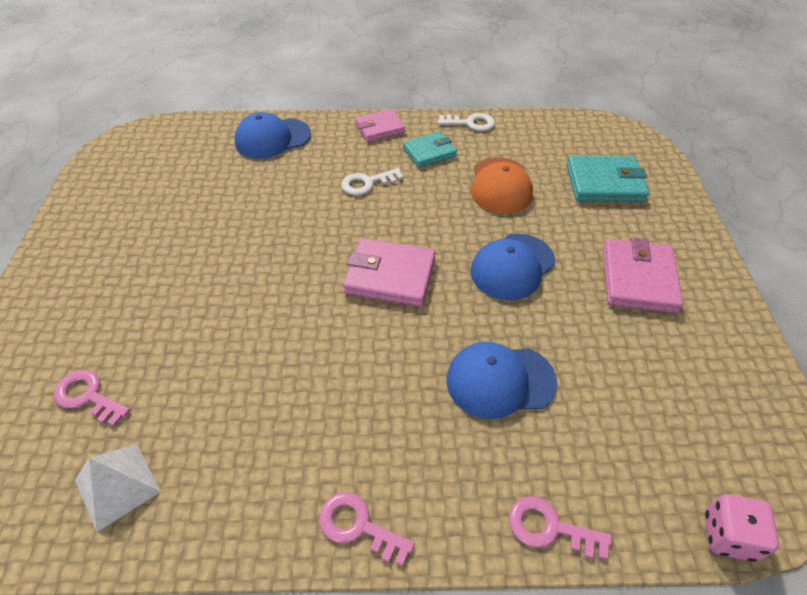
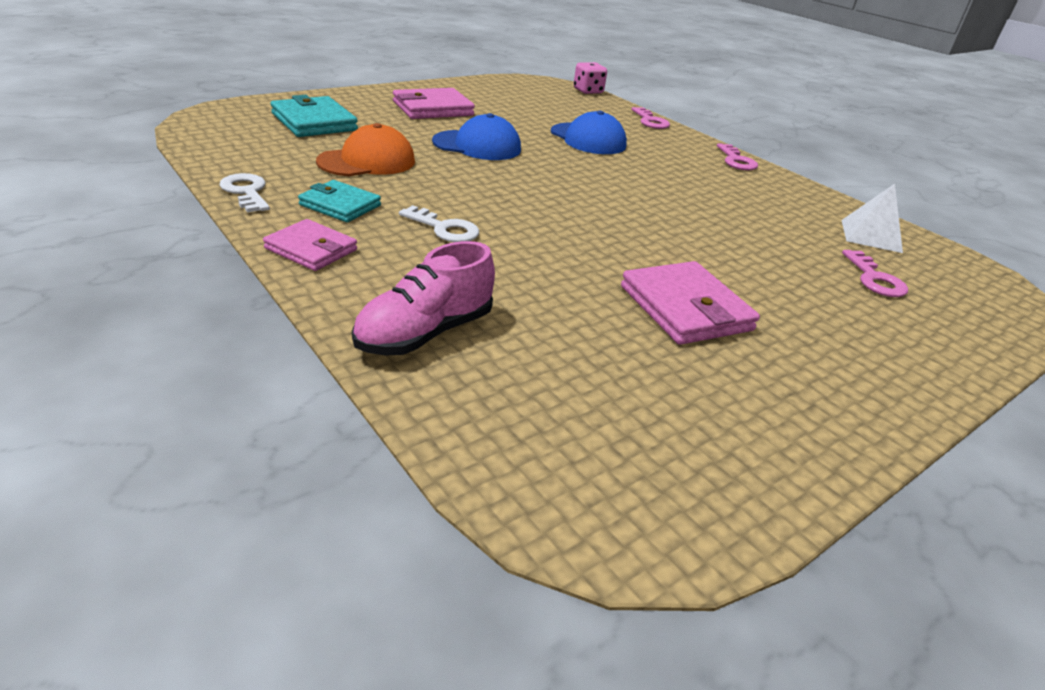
camera: 130 degrees left, 15 degrees down
blue cap [234,112,311,158] -> pink shoe [352,241,495,355]
pink wallet [343,238,436,307] -> pink wallet moved to [621,261,760,345]

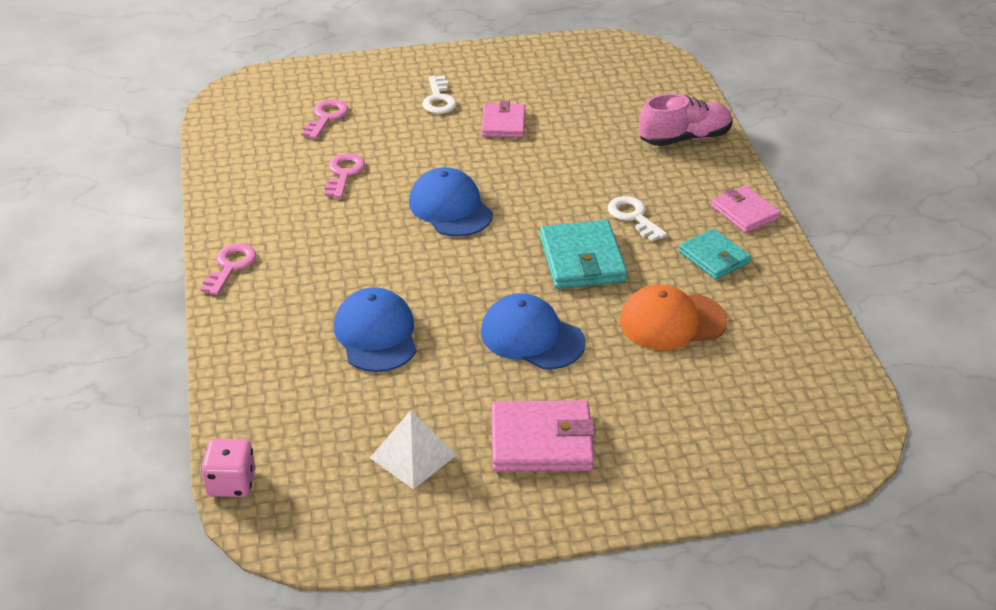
camera: 150 degrees left, 5 degrees up
white key [219,173,270,212] -> white key moved to [422,76,457,114]
turquoise wallet [270,95,358,137] -> turquoise wallet moved to [540,220,627,289]
pink wallet [621,261,760,345] -> pink wallet [481,101,525,138], size x0.66
pink key [631,107,670,129] -> pink key moved to [325,153,365,198]
white pyramid [842,184,903,253] -> white pyramid moved to [370,410,457,489]
none -> blue cap [409,167,493,237]

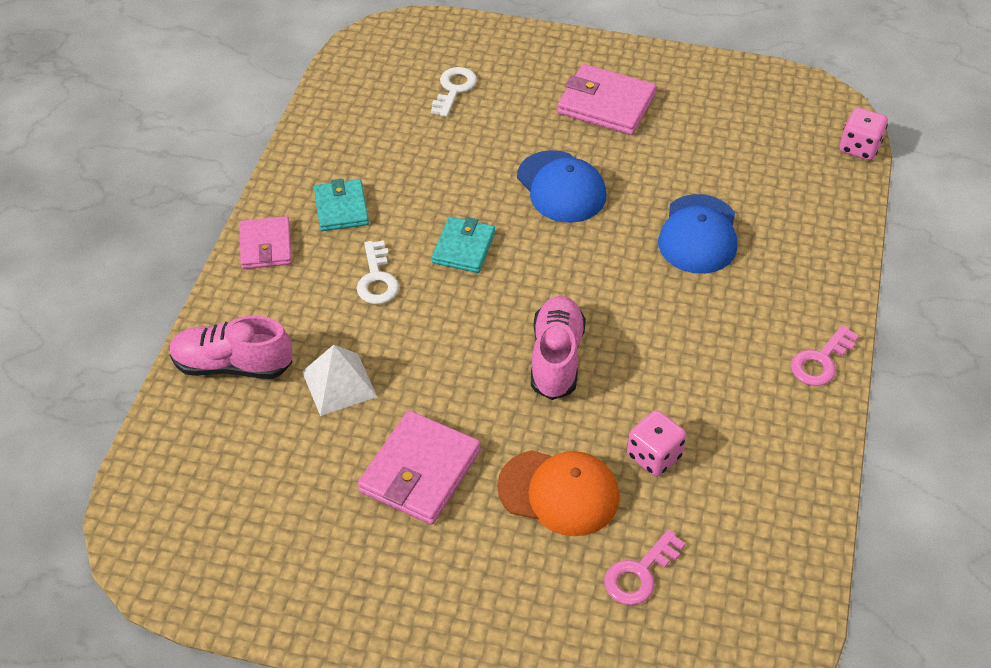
camera: 155 degrees left, 10 degrees up
pink key [325,153,365,198] -> pink dice [627,410,687,477]
white pyramid [370,410,457,489] -> white pyramid moved to [302,345,377,416]
blue cap [409,167,493,237] -> pink shoe [531,296,586,400]
white key [422,76,457,114] -> white key moved to [431,67,477,117]
pink wallet [481,101,525,138] -> pink wallet [358,410,481,525], size x1.51
turquoise wallet [540,220,627,289] -> turquoise wallet [432,217,495,273], size x0.66
orange cap [620,284,728,350] -> orange cap moved to [497,450,619,536]

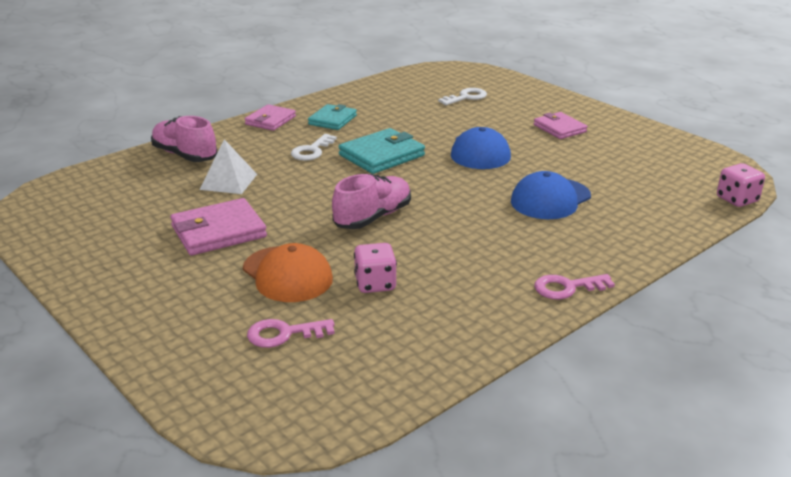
camera: 35 degrees right, 20 degrees down
turquoise wallet [432,217,495,273] -> turquoise wallet [339,128,425,174], size x1.51
pink wallet [557,64,657,135] -> pink wallet [534,112,588,139], size x0.66

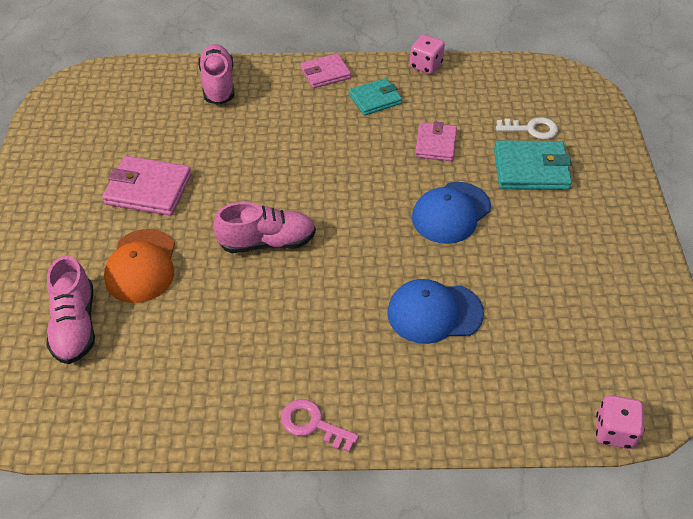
camera: 40 degrees right, 20 degrees up
white pyramid [200,139,257,194] -> none
pink key [247,319,335,348] -> pink shoe [46,256,95,364]
white key [291,134,337,161] -> none
turquoise wallet [339,128,425,174] -> turquoise wallet moved to [494,140,572,190]
pink dice [354,243,397,293] -> pink dice moved to [410,35,445,74]
pink wallet [534,112,588,139] -> pink wallet moved to [415,121,457,161]

